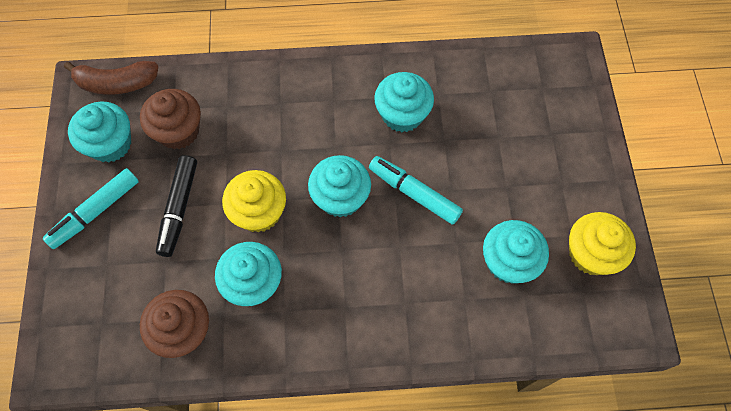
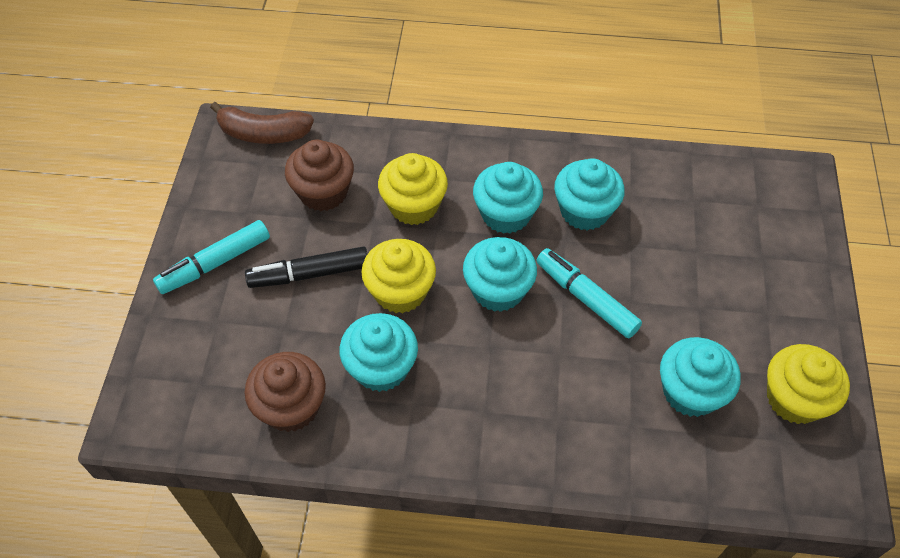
camera: 10 degrees right, 10 degrees down
turquoise cupcake [68,101,131,163] -> turquoise cupcake moved to [473,162,543,234]
black marker [156,155,197,257] -> black marker turned 60 degrees clockwise [245,246,367,288]
none -> yellow cupcake [378,153,448,225]

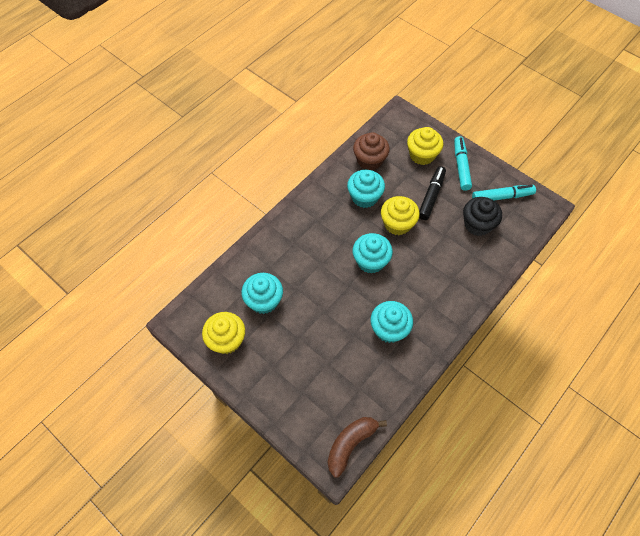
camera: 125 degrees right, 5 degrees up
brown banana [210,102,314,144] -> brown banana moved to [328,417,387,477]
brown cupcake [285,140,354,211] -> black cupcake [463,197,502,236]
yellow cupcake [378,153,448,225] -> yellow cupcake moved to [407,127,443,165]
turquoise cupcake [473,162,543,234] -> none
turquoise marker [536,248,642,338] -> turquoise marker moved to [472,185,536,200]

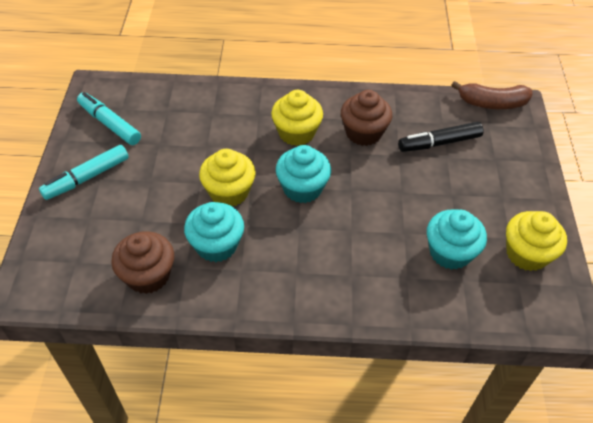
camera: 130 degrees left, 10 degrees down
turquoise cupcake [371,301,413,343] -> brown cupcake [341,90,392,146]
yellow cupcake [407,127,443,165] -> yellow cupcake moved to [271,90,323,146]
black marker [419,166,446,220] -> black marker moved to [398,122,484,152]
black cupcake [463,197,502,236] -> none

